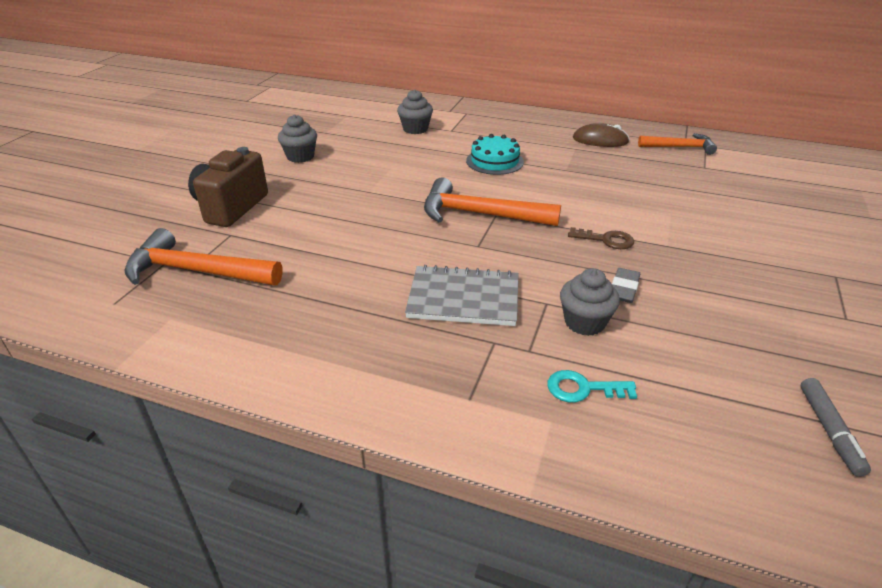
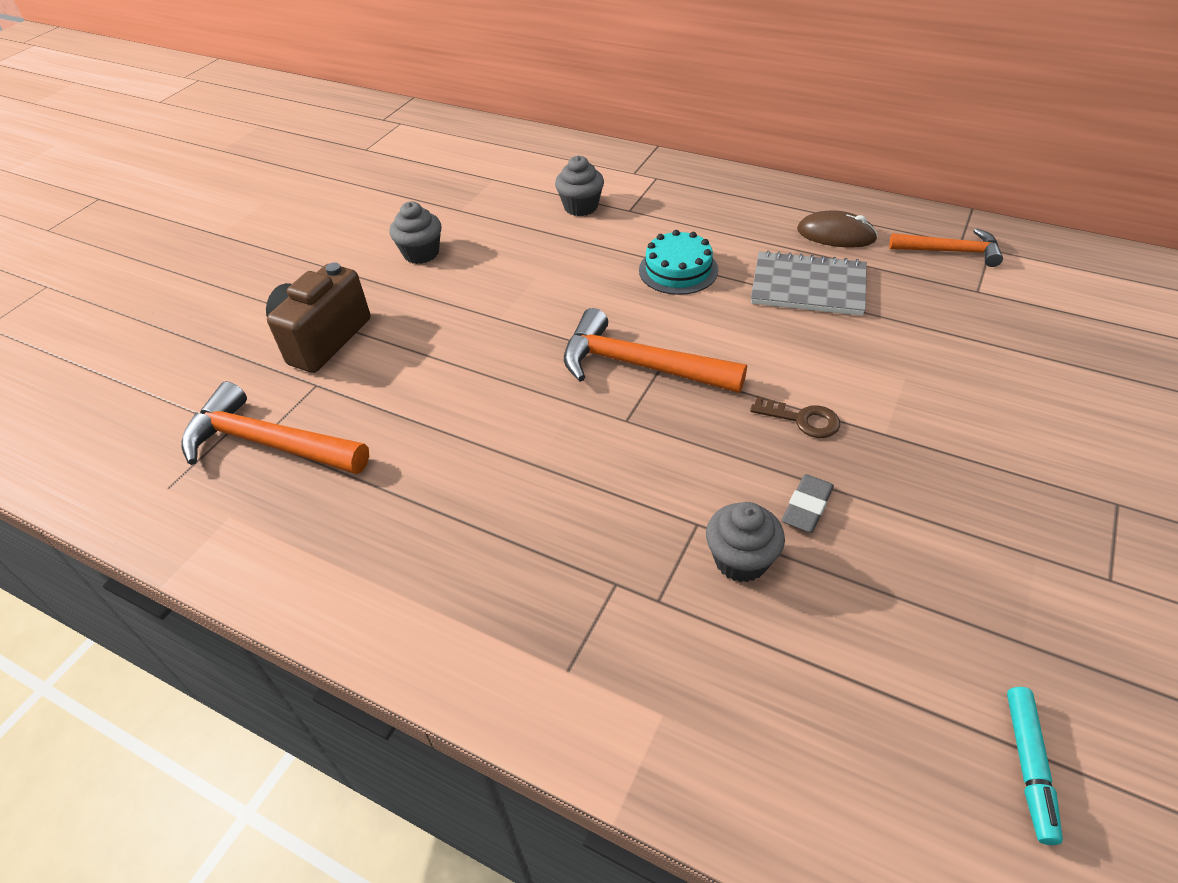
camera: 10 degrees right, 10 degrees up
grey notebook [405,265,519,326] -> grey notebook moved to [751,250,867,316]
turquoise key [547,370,637,403] -> none
grey marker [800,378,871,477] -> turquoise marker [1007,687,1063,845]

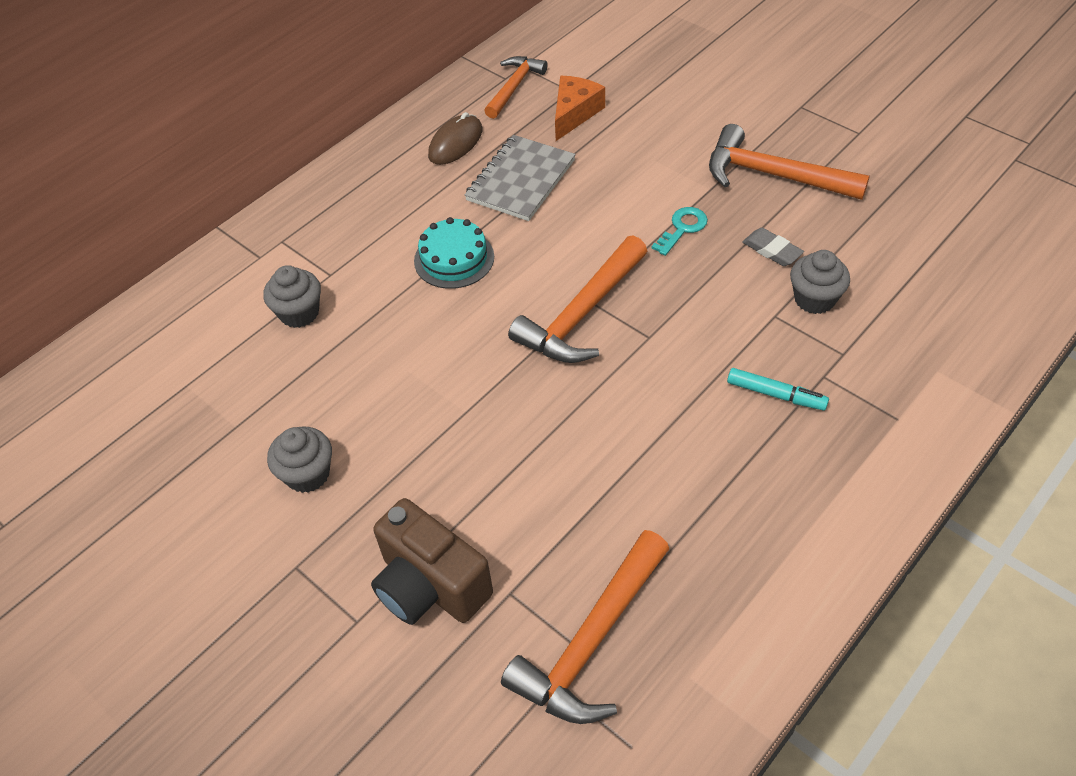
camera: 75 degrees left, 5 degrees up
brown key [750,396,840,438] -> turquoise key [651,207,708,256]
turquoise marker [1007,687,1063,845] -> turquoise marker moved to [727,368,829,411]
none -> orange cheese [555,76,605,141]
none -> orange hammer [709,124,870,200]

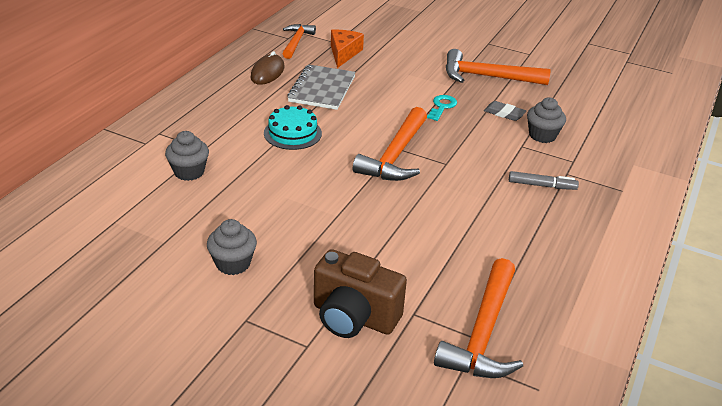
camera: 20 degrees left, 15 degrees down
turquoise marker [727,368,829,411] -> grey marker [509,171,579,190]

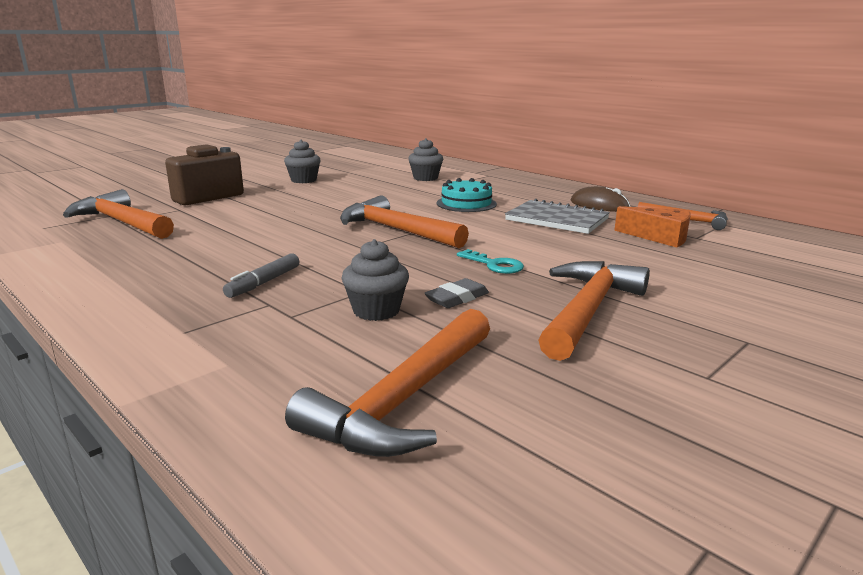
camera: 110 degrees right, 15 degrees down
none -> orange hammer [285,309,490,457]

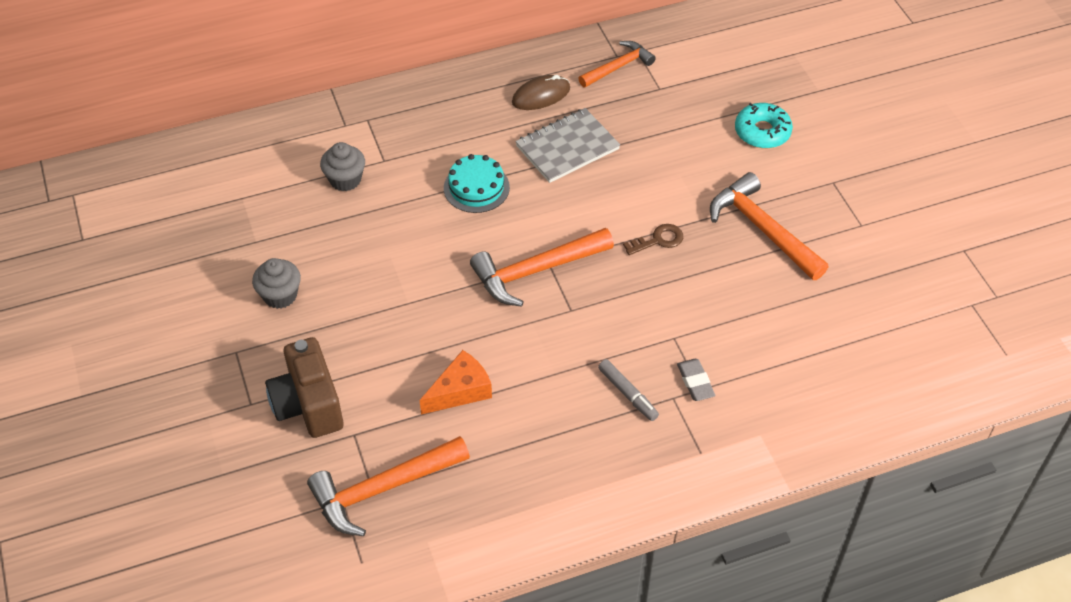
camera: 65 degrees left, 30 degrees up
orange hammer [285,309,490,457] -> none
grey cupcake [341,239,409,321] -> none
grey eraser [424,278,489,308] -> grey eraser moved to [677,359,715,401]
turquoise key [457,249,524,274] -> brown key [623,224,683,255]
orange cheese [614,206,691,247] -> orange cheese moved to [420,350,492,415]
none -> turquoise donut [735,103,793,148]

